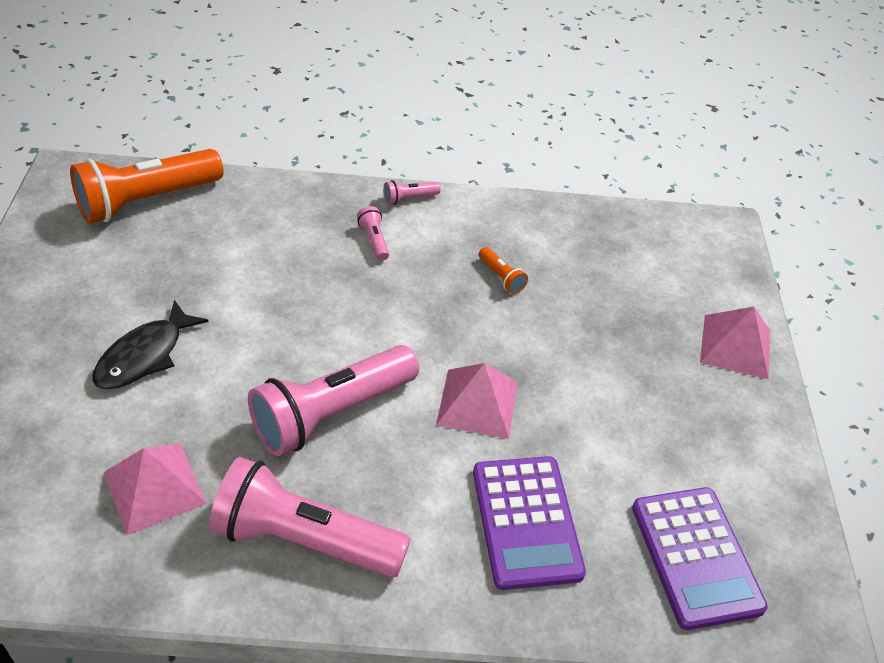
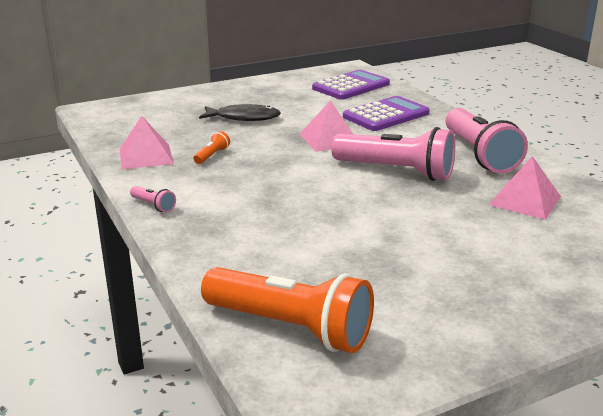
camera: 115 degrees left, 20 degrees down
black fish [92,300,208,389] -> black fish moved to [199,104,281,121]
pink flashlight [357,206,389,261] -> none
pink pyramid [700,307,770,379] -> pink pyramid moved to [119,116,174,169]

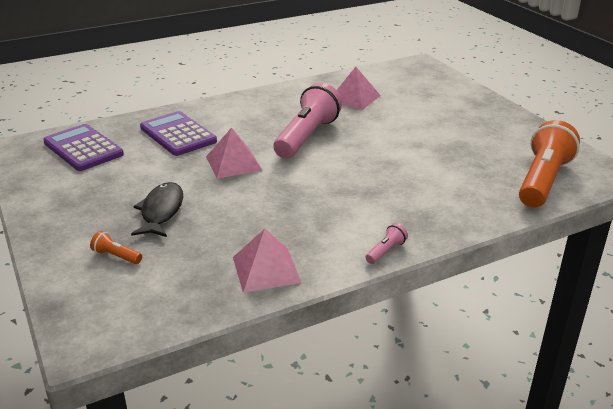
camera: 90 degrees left, 5 degrees up
orange flashlight [194,131,230,164] -> orange flashlight moved to [90,231,142,264]
pink flashlight [446,108,528,173] -> none

